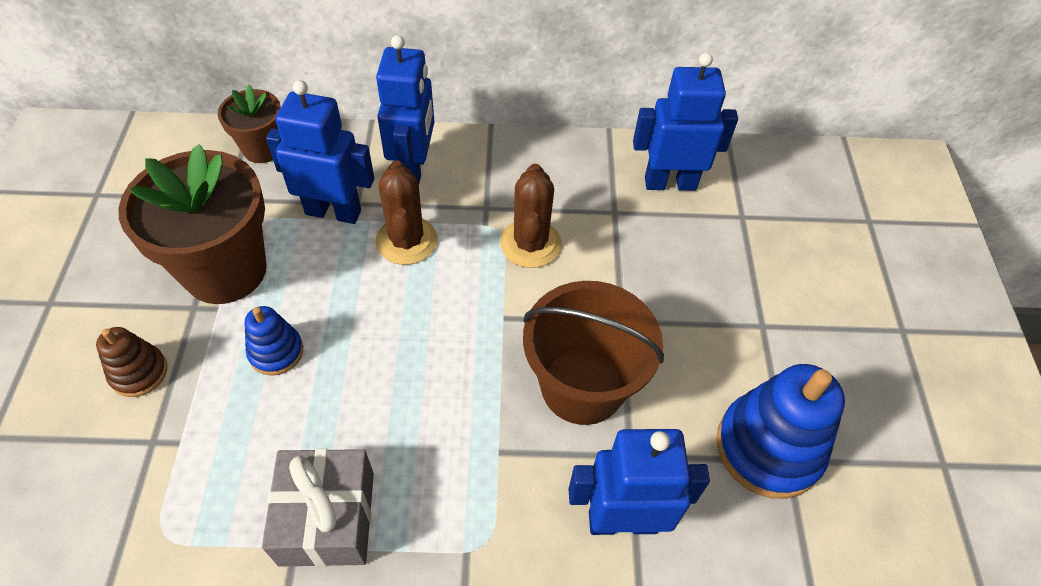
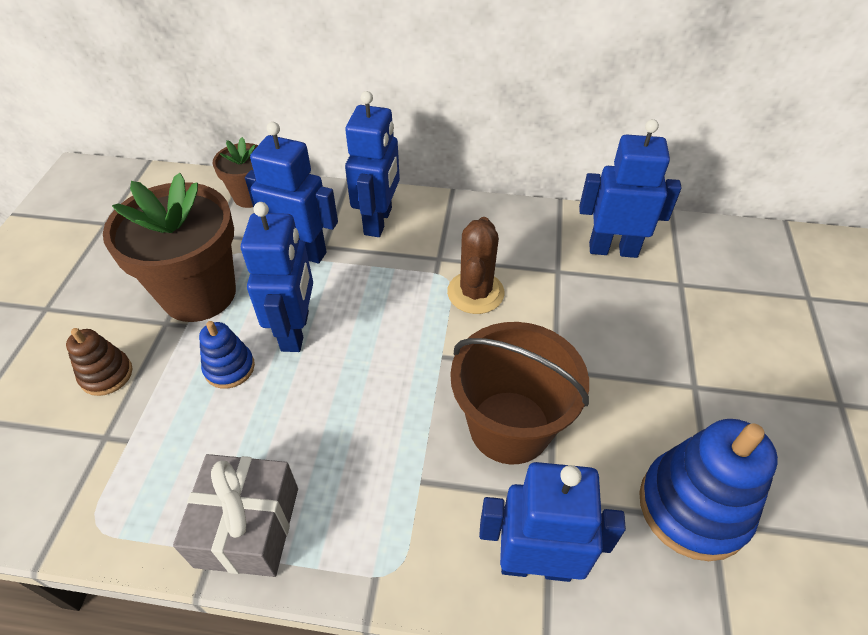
camera: 10 degrees right, 5 degrees down
brown cactus [376,160,437,265] -> none
none -> blue robot [241,202,313,352]

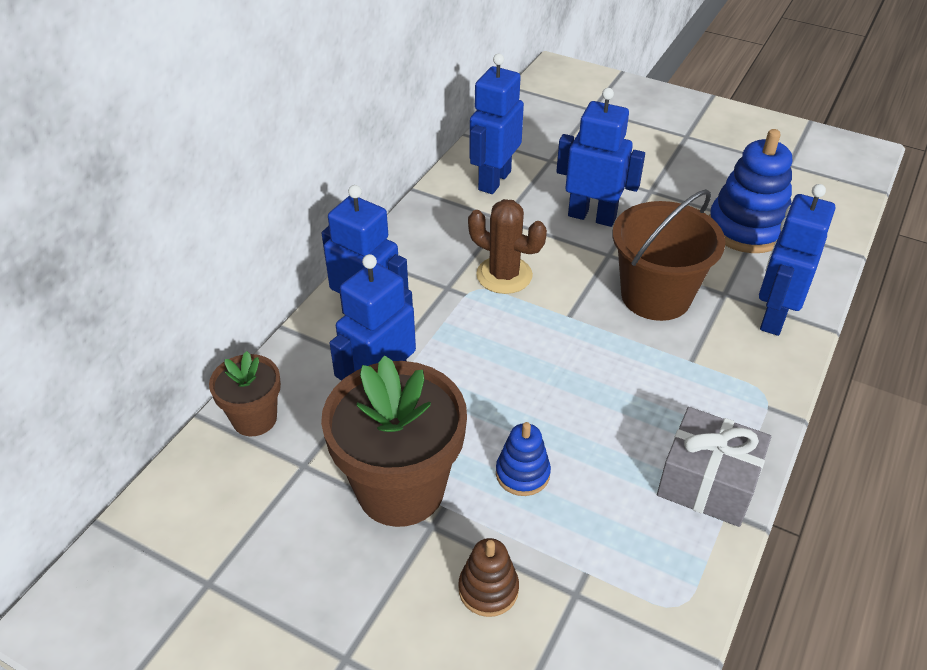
camera: 70 degrees left, 5 degrees down
blue robot [241,202,313,352] -> blue robot moved to [556,88,645,227]

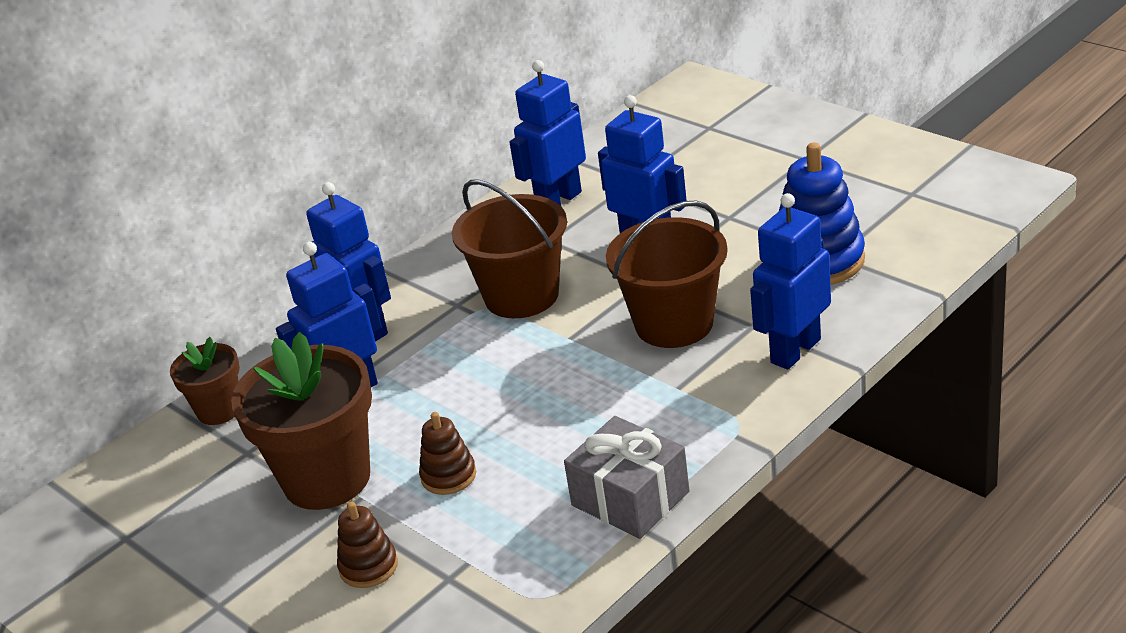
camera: 20 degrees right, 10 degrees down
brown cactus [468,199,547,294] -> brown bucket [452,179,567,319]
blue stacking toy [496,422,551,496] -> brown stacking toy [419,412,476,495]

